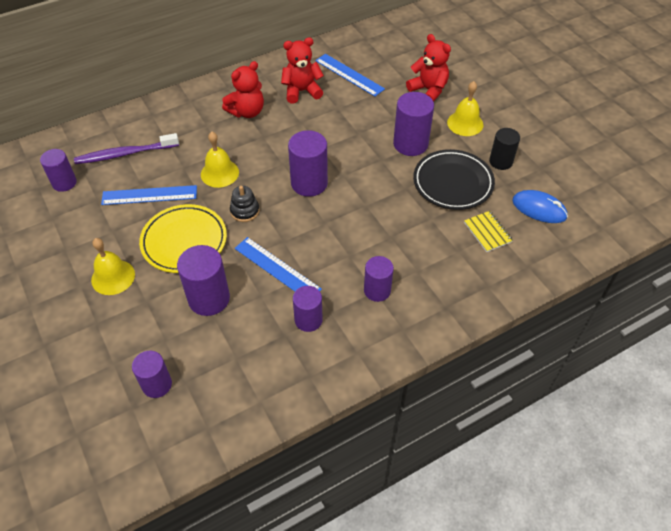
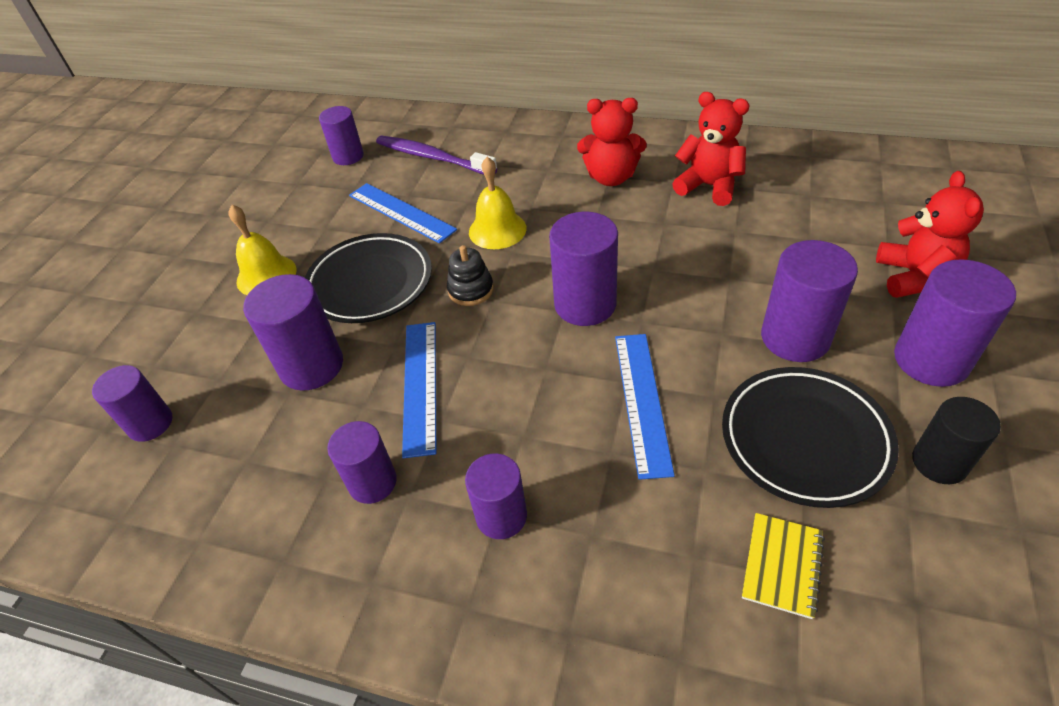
camera: 50 degrees right, 5 degrees down
yellow plate [139,204,227,273] -> black plate [305,233,432,323]
blue ruler [315,54,385,96] -> blue ruler moved to [615,334,675,480]
yellow bell [447,81,483,136] -> purple cylinder [894,259,1016,387]
blue mouse [512,190,568,223] -> none

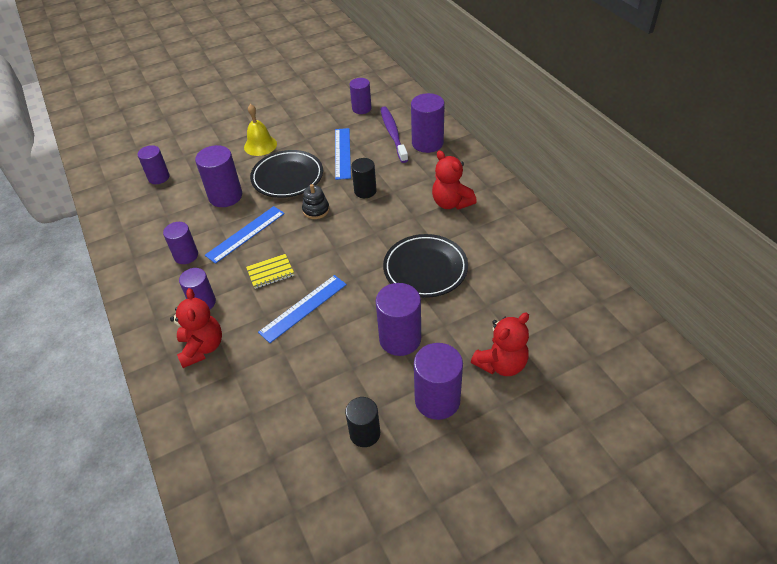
camera: 45 degrees right, 0 degrees up
yellow bell [469,157,527,249] -> black cylinder [351,158,377,198]
purple cylinder [549,212,618,326] -> purple cylinder moved to [411,93,445,153]
red teddy bear [672,92,750,206] -> red teddy bear moved to [170,288,222,368]
black plate [722,367,899,508] -> black plate moved to [383,234,468,298]
yellow notebook [742,513,825,619] -> yellow notebook moved to [246,254,294,289]

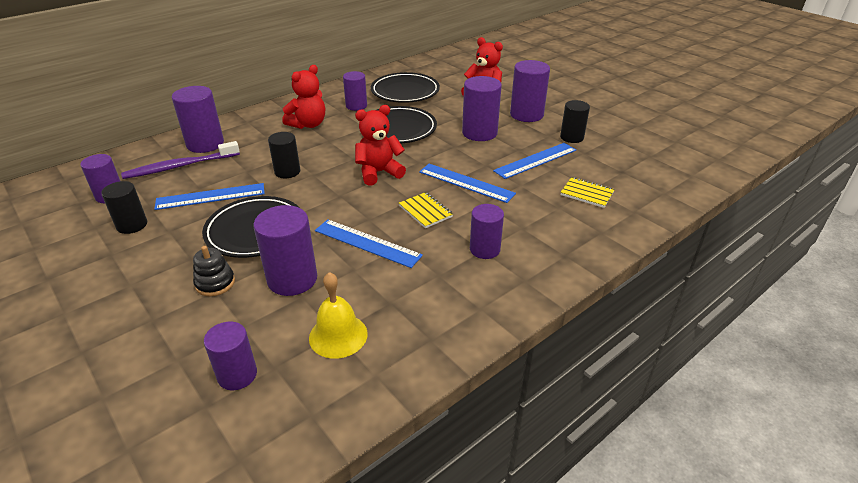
camera: 105 degrees left, 10 degrees down
purple cylinder [163,222,198,264] -> purple cylinder moved to [343,71,367,111]
red teddy bear [170,288,222,368] -> red teddy bear moved to [355,105,406,186]
yellow bell [244,104,277,156] -> yellow bell moved to [309,272,368,359]
black stacking toy [302,184,330,219] -> black stacking toy moved to [193,246,235,296]
none -> black cylinder [101,181,147,234]
none -> black plate [371,72,440,103]
none -> blue ruler [493,143,576,179]
none -> yellow notebook [561,177,615,208]

